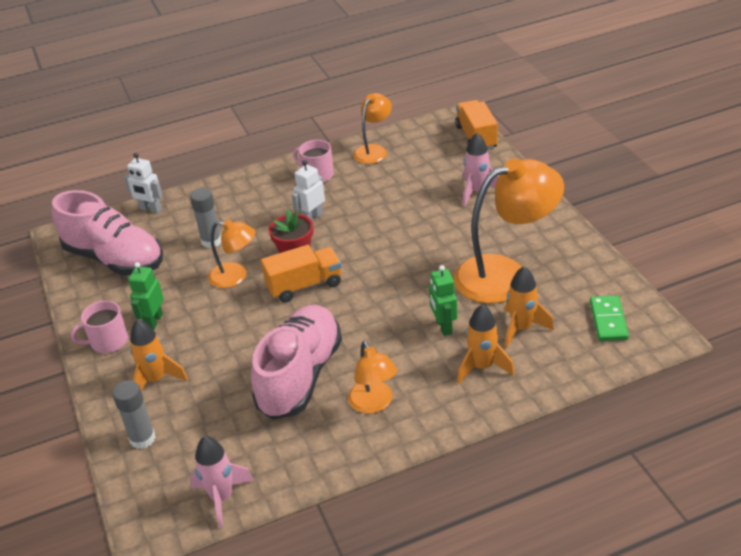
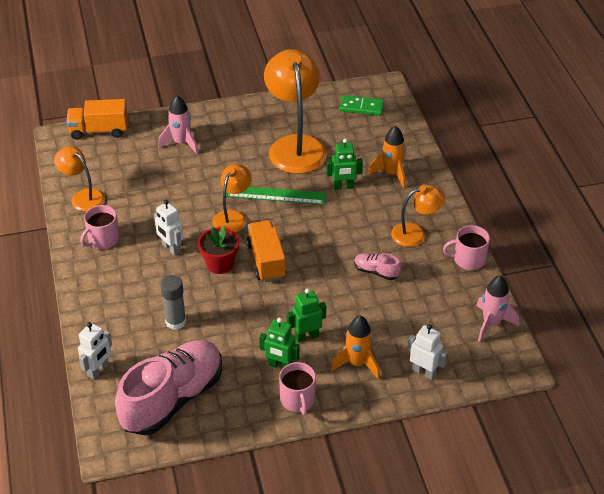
camera: 85 degrees left, 5 degrees up
grey glue stick [112,380,156,449] -> white robot [407,324,448,380]
orange lamp [208,219,255,288] -> orange lamp moved to [212,164,252,233]
pink shoe [251,305,342,419] -> pink shoe [354,253,401,280], size x0.42
orange rocket [505,266,554,348] -> none
none -> green ruler [226,187,326,205]
none -> green robot [287,288,326,343]
none -> pink mug [443,225,490,270]

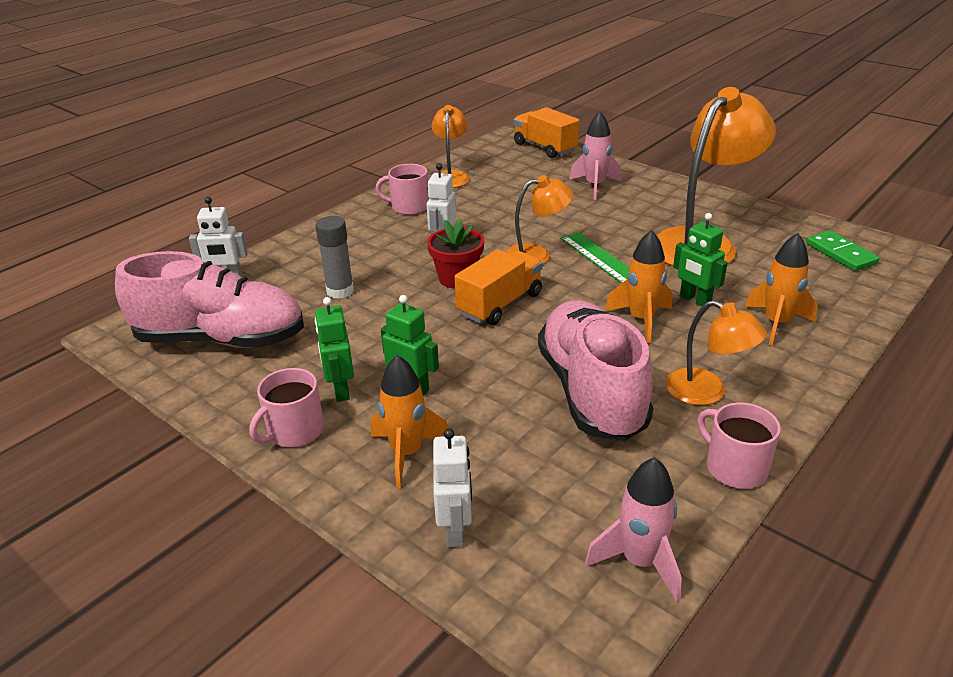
camera: 55 degrees right, 10 degrees down
pink shoe [354,253,401,280] -> pink shoe [538,300,653,441], size x2.40
none -> orange rocket [605,230,672,343]

